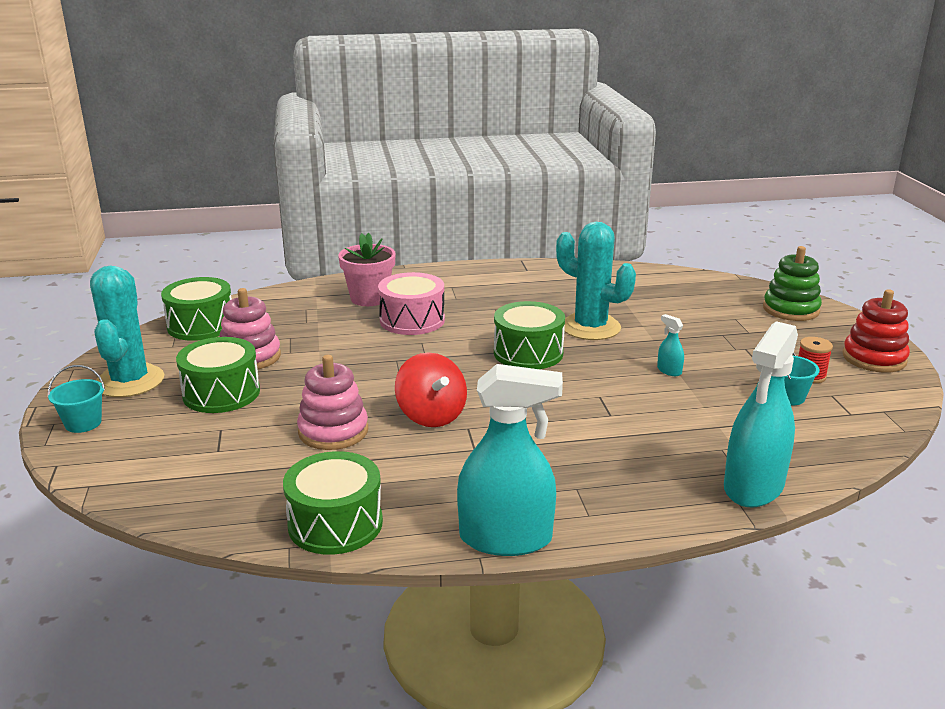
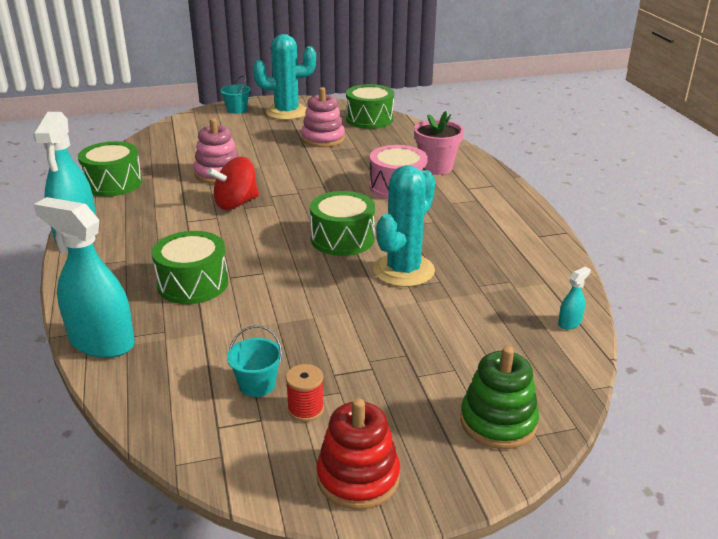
camera: 85 degrees right, 5 degrees up
green drum [176,337,260,413] -> green drum moved to [152,231,228,304]
turquoise spray bottle [657,314,684,376] -> turquoise spray bottle moved to [558,267,591,330]

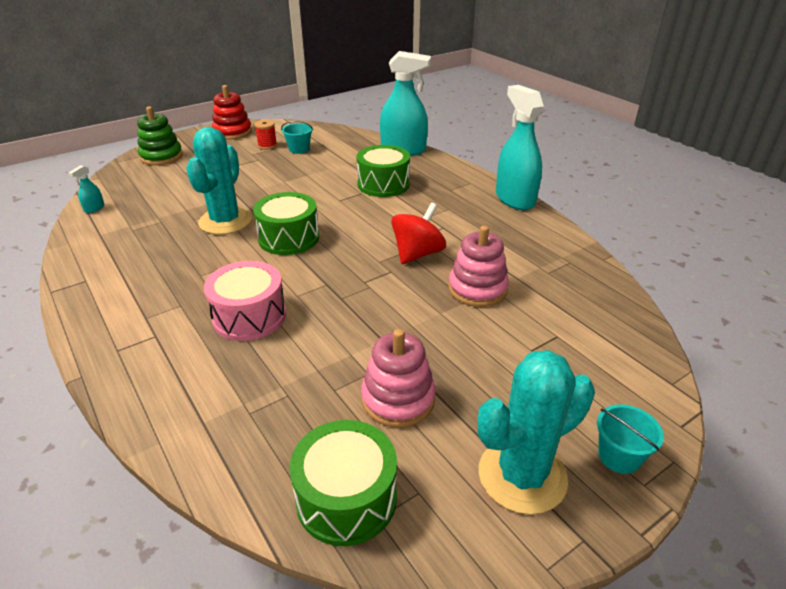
camera: 160 degrees right, 5 degrees up
green drum [78,141,142,197] -> none
pink flower pot [414,111,464,175] -> none

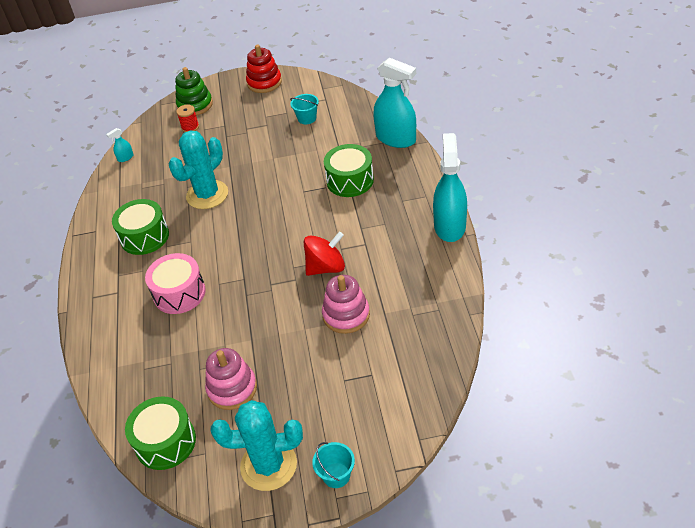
camera: 30 degrees right, 10 degrees up
green drum [253,192,319,255] -> green drum moved to [112,199,169,255]
red spool [254,120,277,150] -> red spool moved to [177,105,199,132]

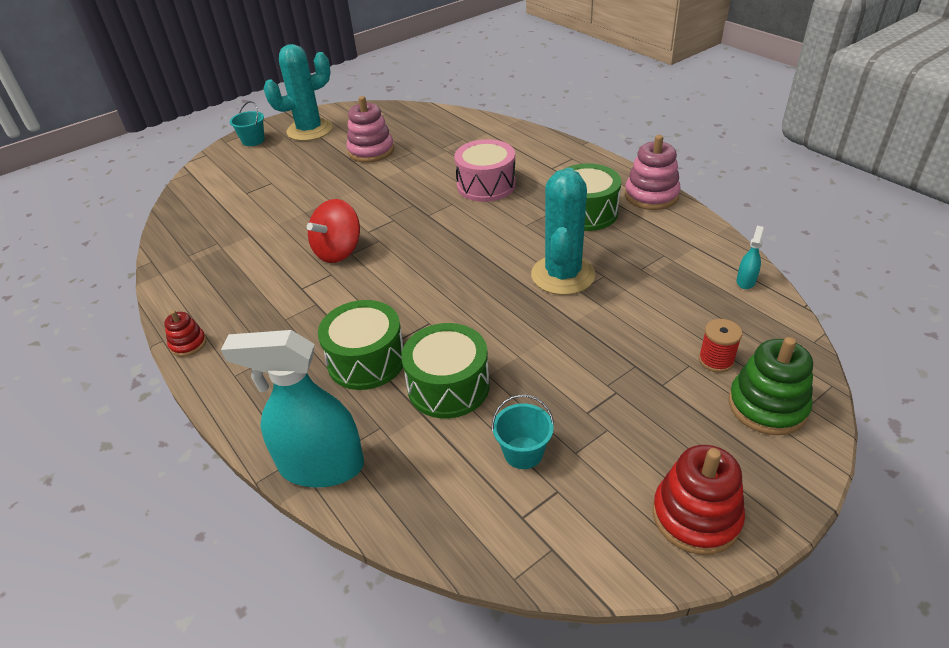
camera: 150 degrees right, 5 degrees down
green drum [125,396,196,470] -> green drum moved to [401,323,490,419]
pink stacking toy [322,275,370,334] -> pink stacking toy moved to [625,135,681,210]
turquoise spray bottle [433,133,467,242] -> red stacking toy [164,310,206,357]

